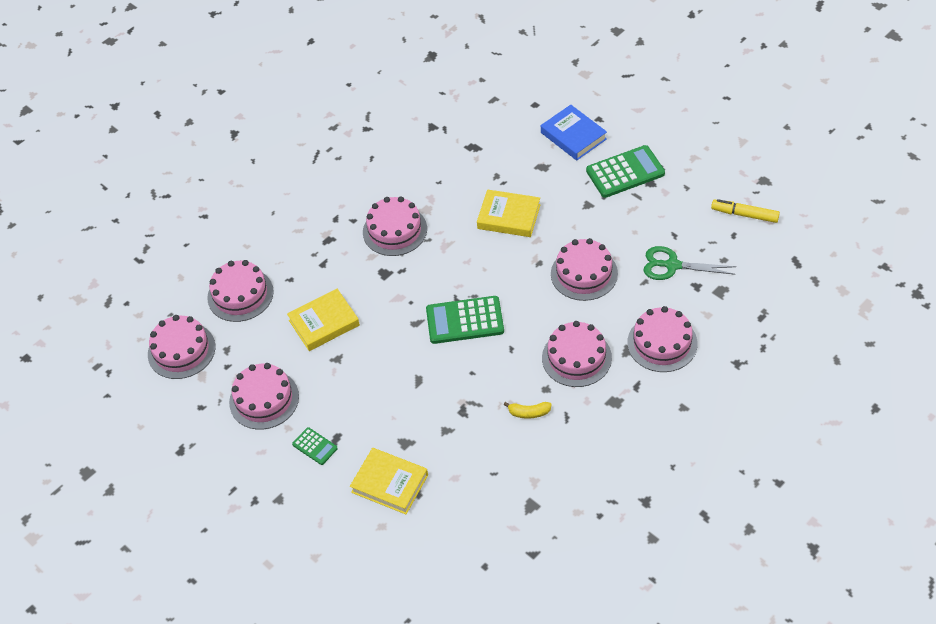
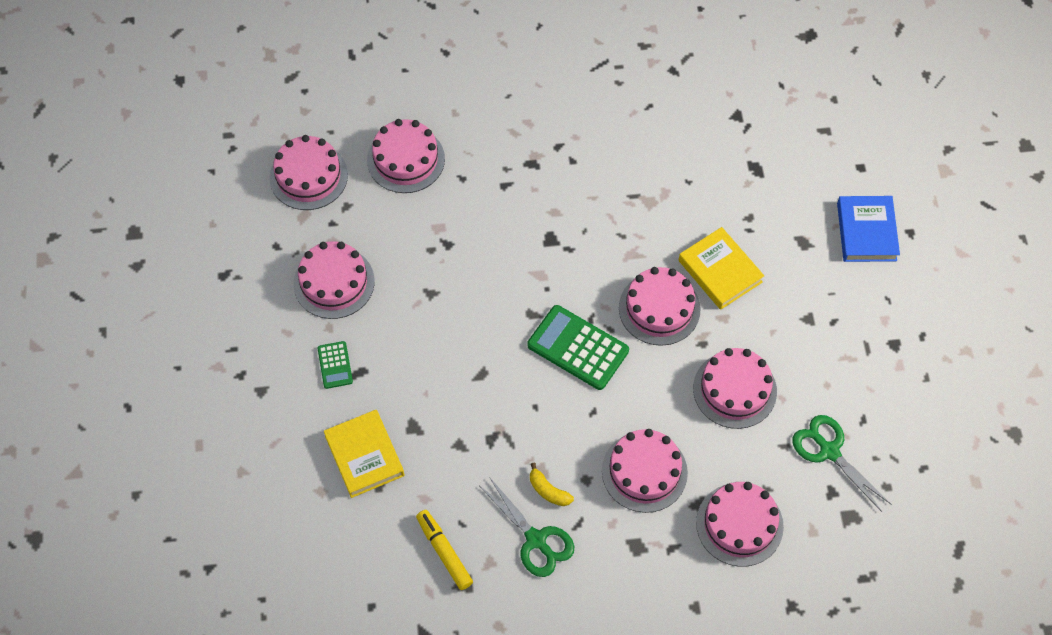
camera: 35 degrees right, 10 degrees up
yellow book [287,289,360,351] -> none
pink cake [363,197,427,256] -> pink cake moved to [619,267,700,346]
green calculator [586,145,665,198] -> none
yellow marker [711,199,780,223] -> yellow marker moved to [416,510,473,590]
none -> green scissors [480,478,574,577]

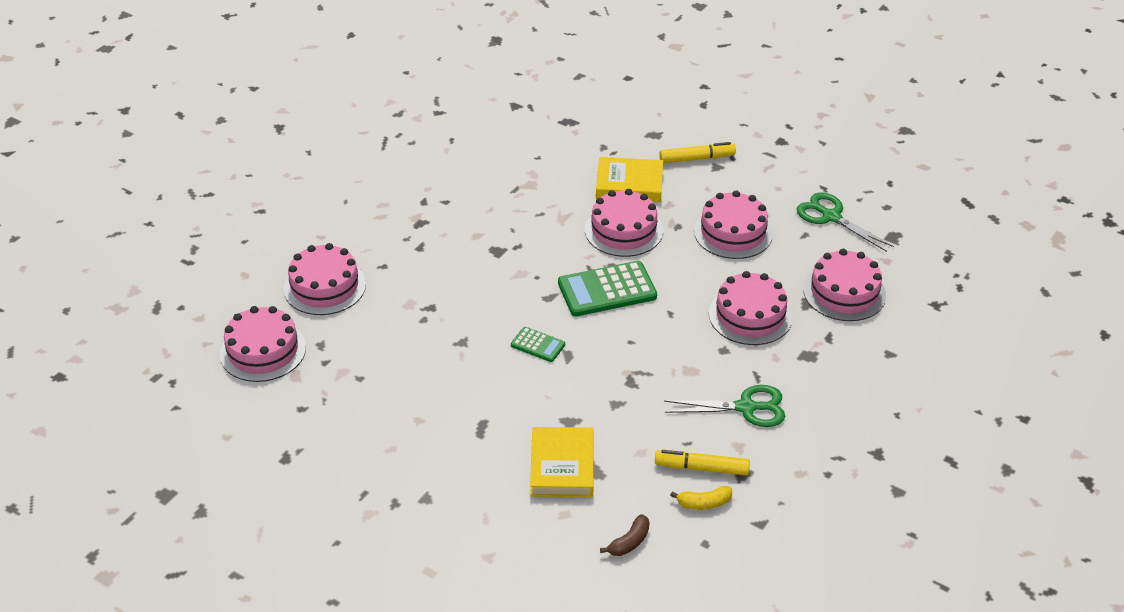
camera: 50 degrees left, 20 degrees down
pink cake [293,241,375,319] -> none
green calculator [317,341,353,389] -> green calculator moved to [511,327,565,362]
yellow book [324,410,404,498] -> yellow book turned 75 degrees clockwise [530,427,593,497]
yellow banana [530,463,574,506] -> yellow banana moved to [670,486,732,510]
green scissors [792,415,891,512] -> green scissors turned 45 degrees clockwise [797,192,894,252]
blue book [837,196,900,262] -> none
none -> brown banana [600,514,650,556]
none -> yellow marker [659,142,736,163]

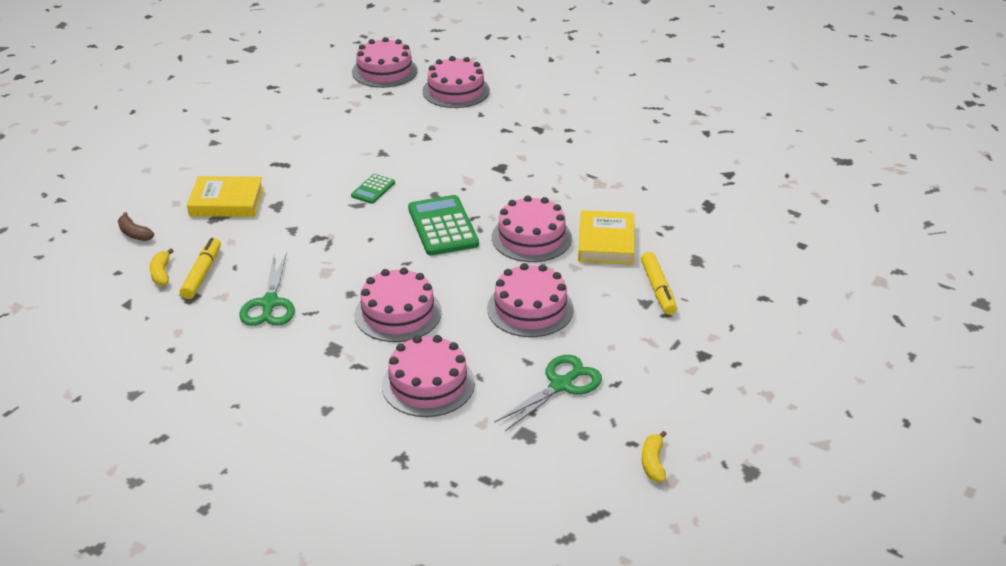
camera: 90 degrees right, 5 degrees down
none -> yellow banana [642,431,667,482]

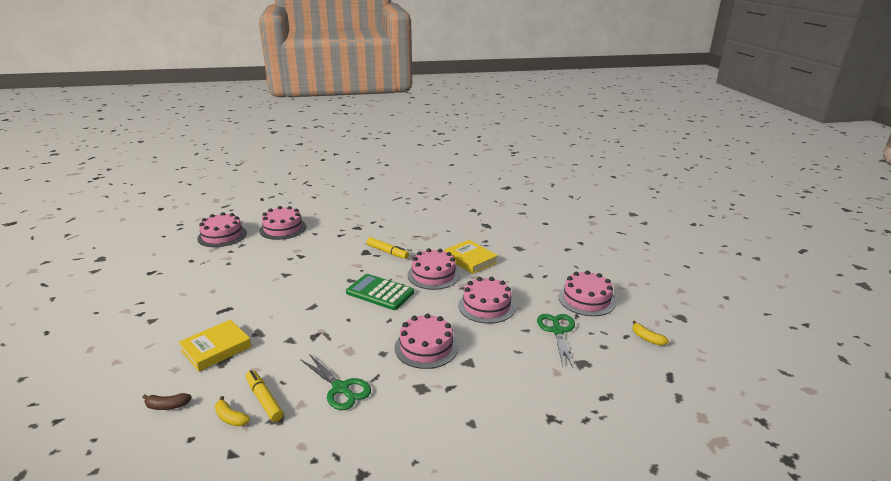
camera: 45 degrees left, 10 degrees down
green calculator [351,174,395,204] -> none
pink cake [382,335,475,417] -> pink cake moved to [558,270,616,316]
yellow marker [641,252,677,315] -> yellow marker moved to [366,237,409,259]

